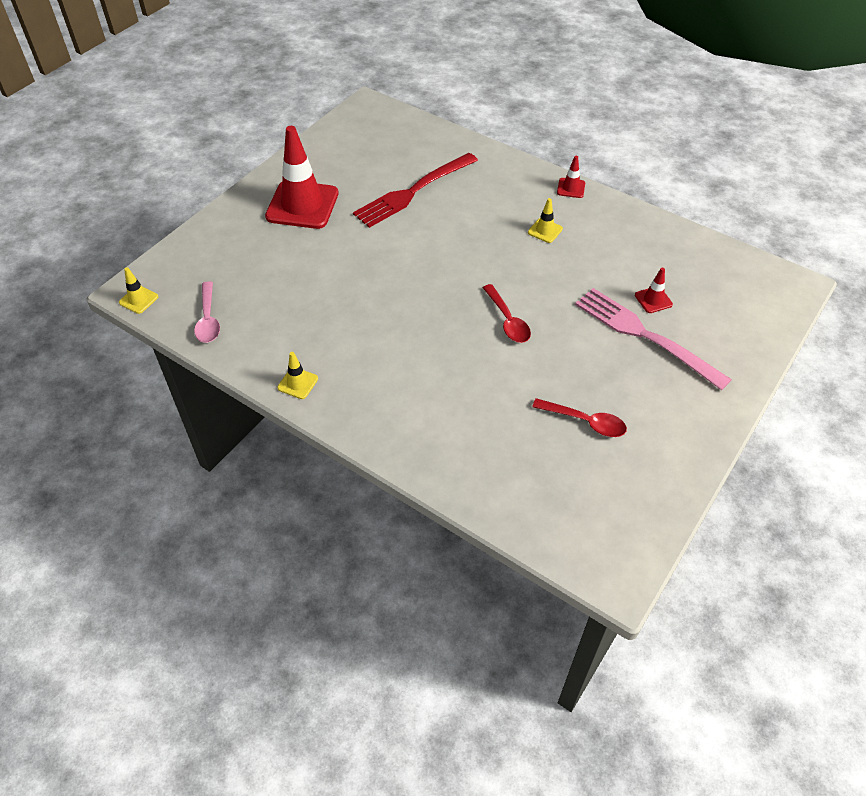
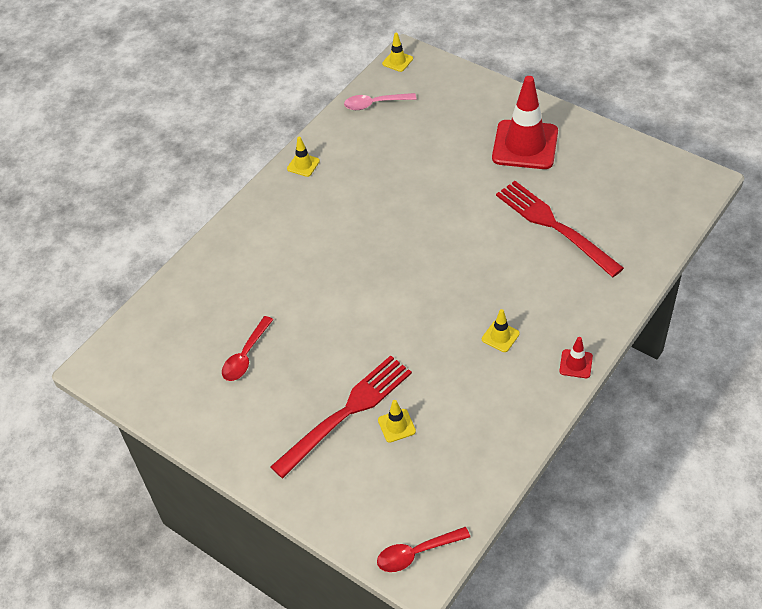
camera: 95 degrees right, 0 degrees up
red spoon [483,284,531,343] -> red spoon moved to [377,527,470,572]
pink fork [575,288,732,390] -> red fork [270,355,412,478]
red traffic cone [635,268,673,313] -> yellow traffic cone [378,400,416,443]

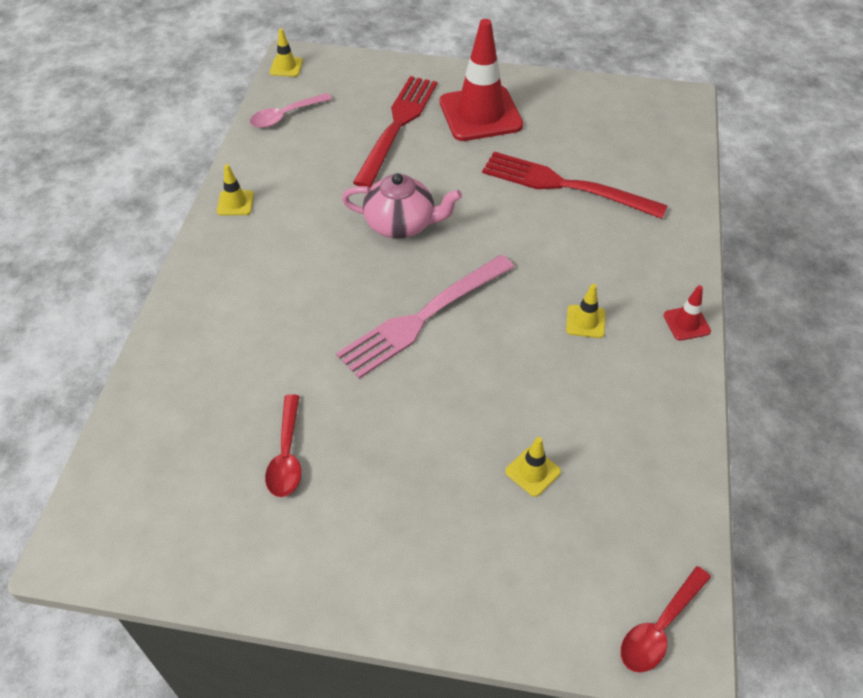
camera: 30 degrees left, 0 degrees up
red fork [270,355,412,478] -> red fork moved to [353,76,437,188]
none -> pink fork [336,255,514,379]
none -> pink teapot [342,173,462,239]

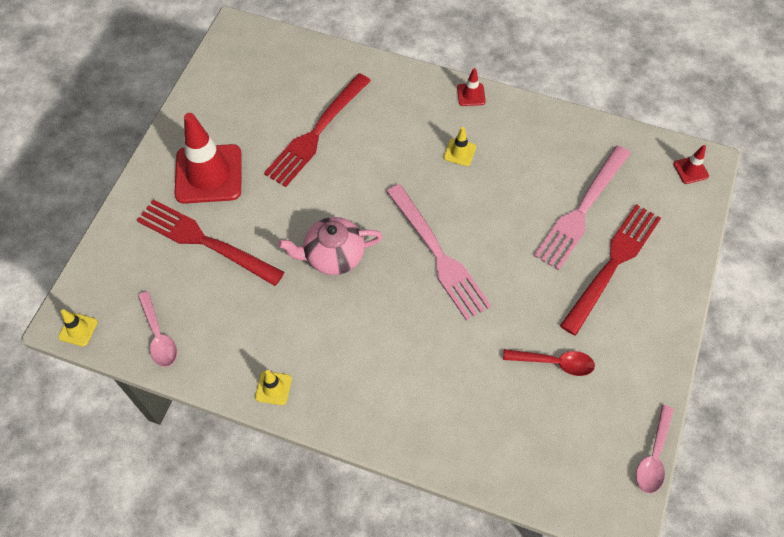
camera: 80 degrees left, 10 degrees up
pink teapot [342,173,462,239] -> pink teapot turned 120 degrees counterclockwise [278,217,383,275]
yellow traffic cone [505,437,561,497] -> pink fork [534,145,631,270]
red spoon [621,566,711,673] -> red traffic cone [673,145,709,184]
none -> red fork [560,204,661,336]
none -> pink spoon [636,405,674,493]

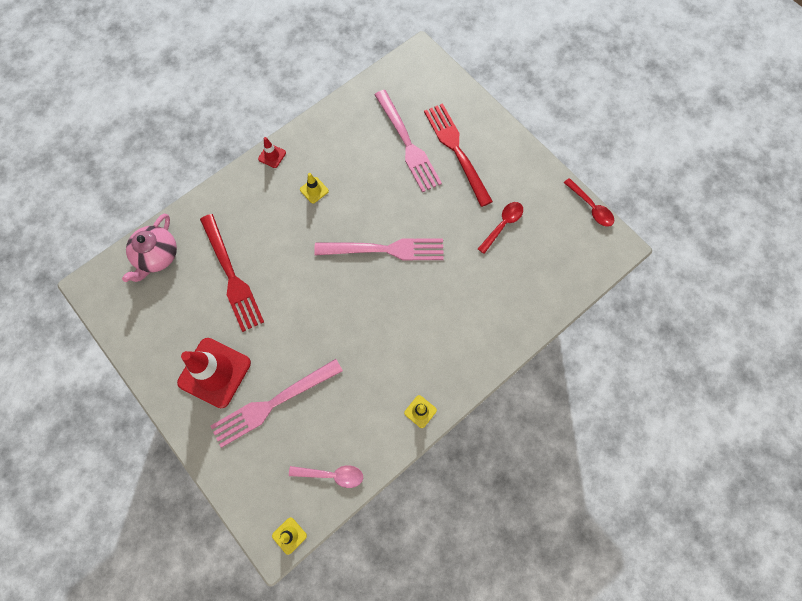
camera: 60 degrees left, 10 degrees up
red fork [137,199,284,286] -> pink fork [210,359,343,448]
pink teapot [278,217,383,275] -> pink teapot moved to [122,213,177,282]
pink spoon [636,405,674,493] -> red spoon [564,178,614,227]
red traffic cone [673,145,709,184] -> none

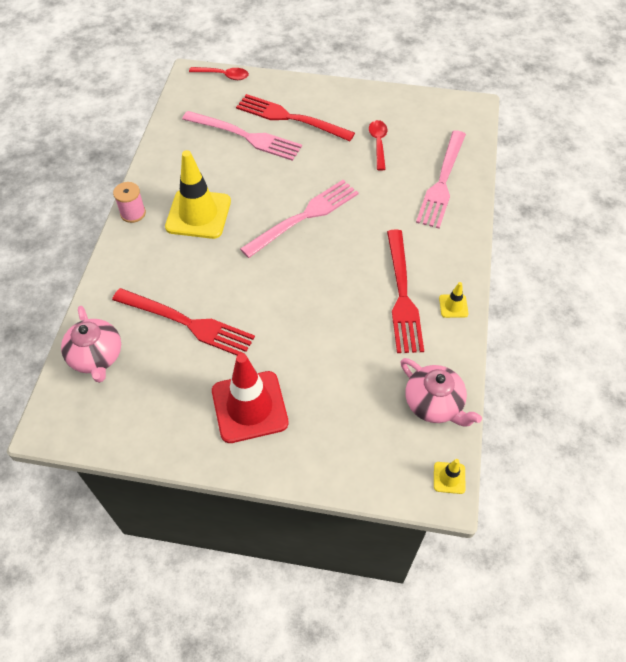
camera: 40 degrees left, 15 degrees down
pink fork [210,359,343,448] -> pink fork moved to [416,130,466,228]
red traffic cone [258,137,286,168] -> pink spool [113,182,146,223]
pink spoon [289,465,363,488] -> pink teapot [401,358,482,427]
yellow traffic cone [300,173,329,204] -> yellow traffic cone [165,150,231,239], size x2.31
red spoon [564,178,614,227] -> red spoon moved to [189,67,249,80]
none -> red fork [387,230,424,353]

